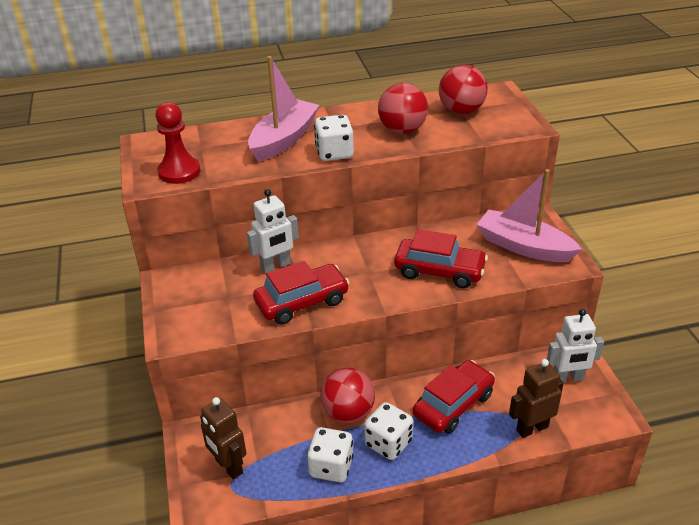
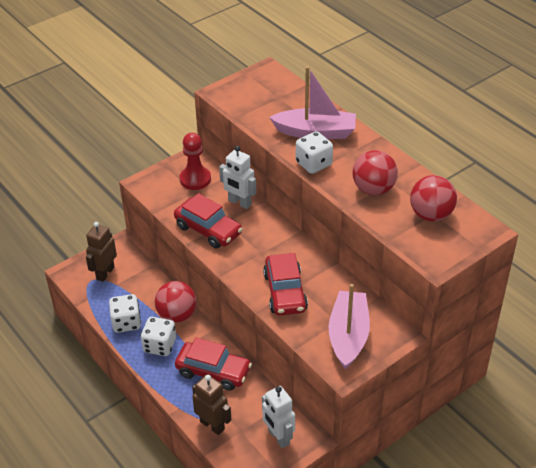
camera: 65 degrees right, 5 degrees up
red pawn [155,102,201,184] -> red pawn moved to [180,133,211,190]

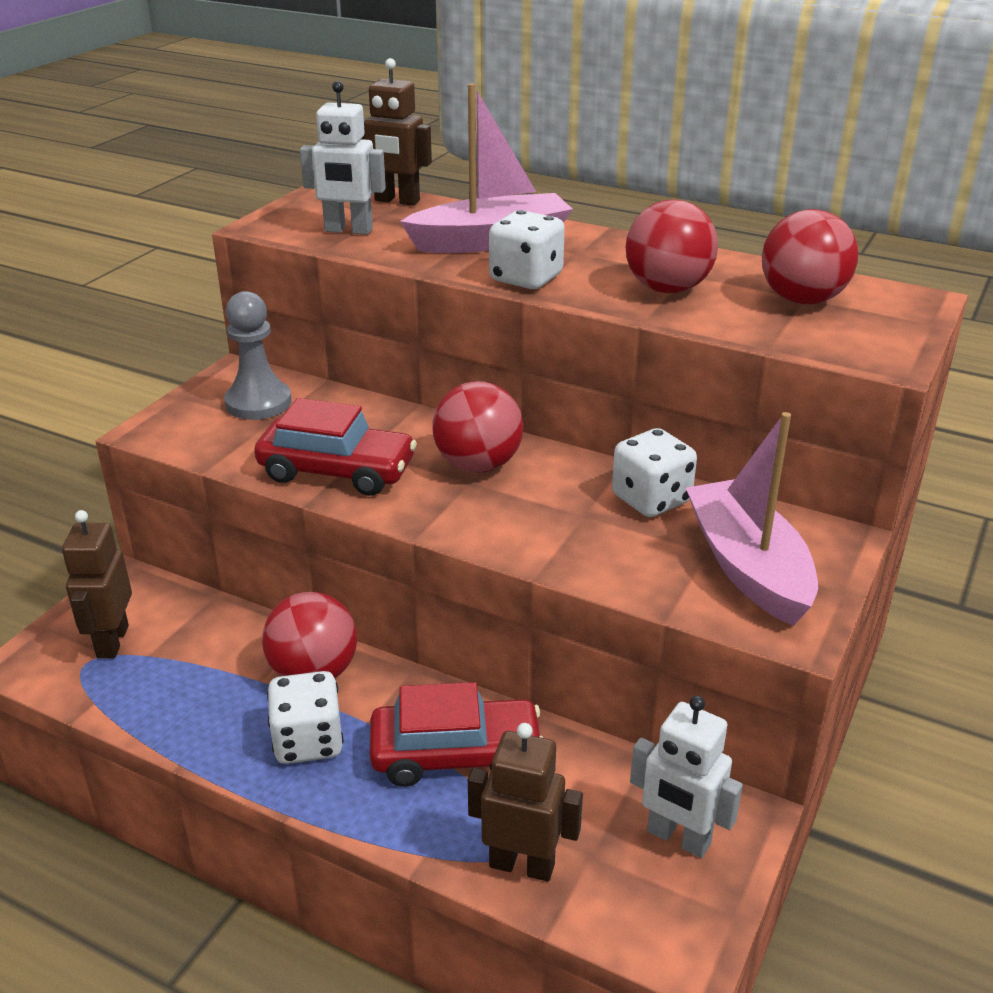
camera: 25 degrees left, 10 degrees down
white dice [109,294,141,333] -> white dice moved to [612,428,697,517]
red pawn [180,133,211,190] -> grey pawn [224,291,291,420]
white robot [219,146,256,209] -> white robot moved to [300,81,386,235]
red car [263,253,308,315] -> none
none -> brown robot [361,58,432,206]
none -> red ball [432,381,523,473]

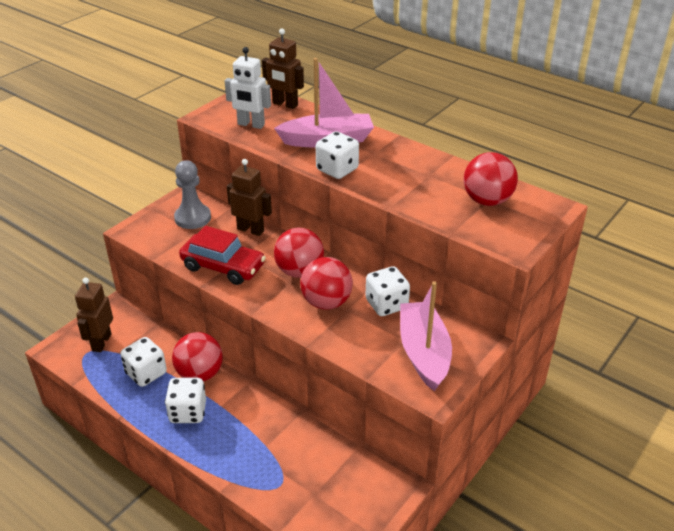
camera: 10 degrees right, 5 degrees up
red car [370,682,543,787] -> none
brown robot [468,723,583,882] -> brown robot moved to [227,159,272,236]
red ball [626,199,718,293] -> red ball moved to [300,257,353,310]
white robot [630,696,743,858] -> none
none -> white dice [120,337,167,387]

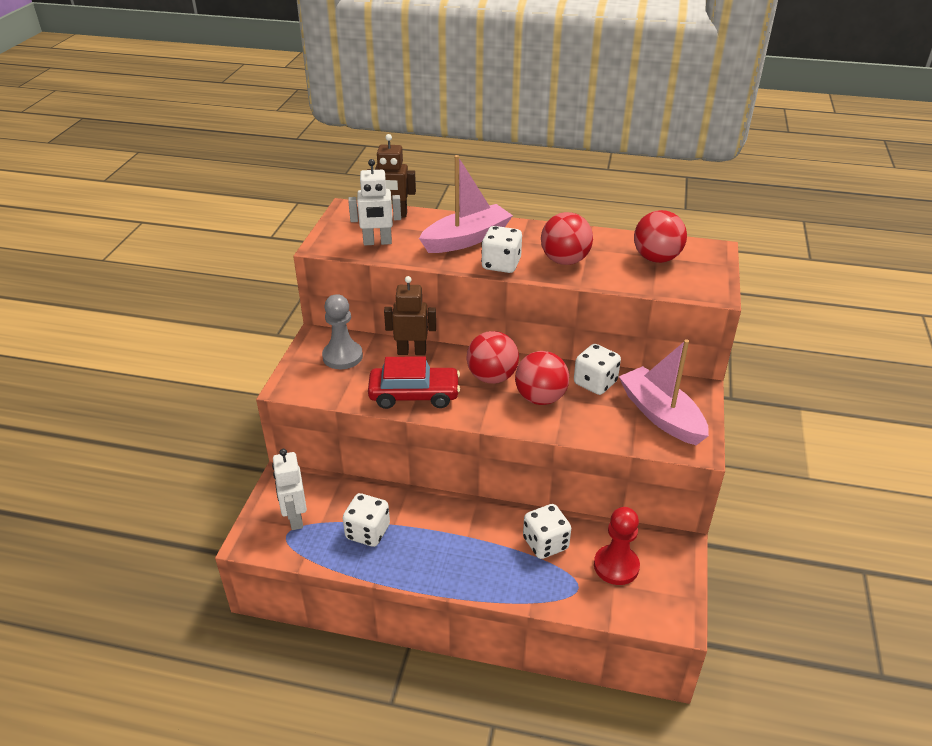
camera: 25 degrees left, 0 degrees up
brown robot [75,277,113,352] -> white robot [272,449,307,530]
white dice [165,378,206,423] -> white dice moved to [523,504,571,559]
red ball [172,332,223,381] -> red ball moved to [541,212,593,265]
none -> red pawn [594,507,640,585]

